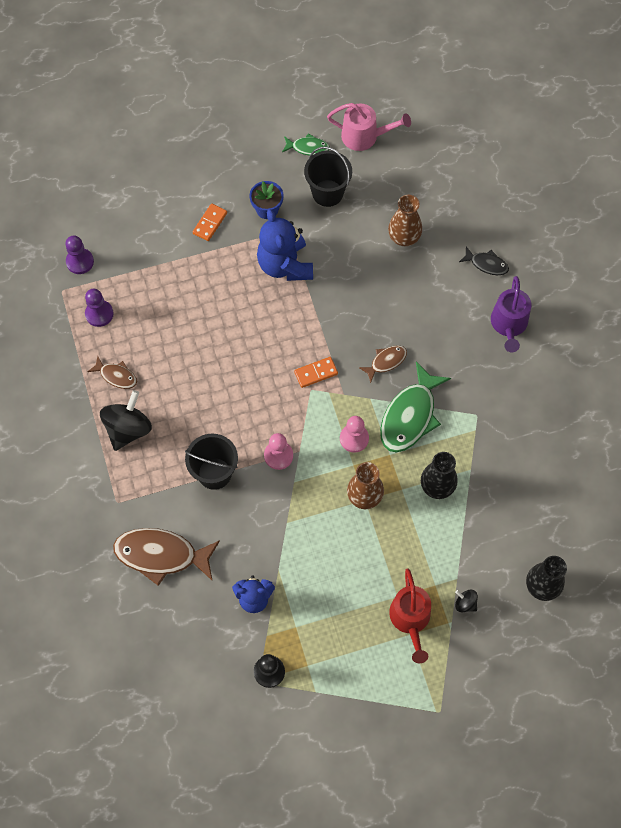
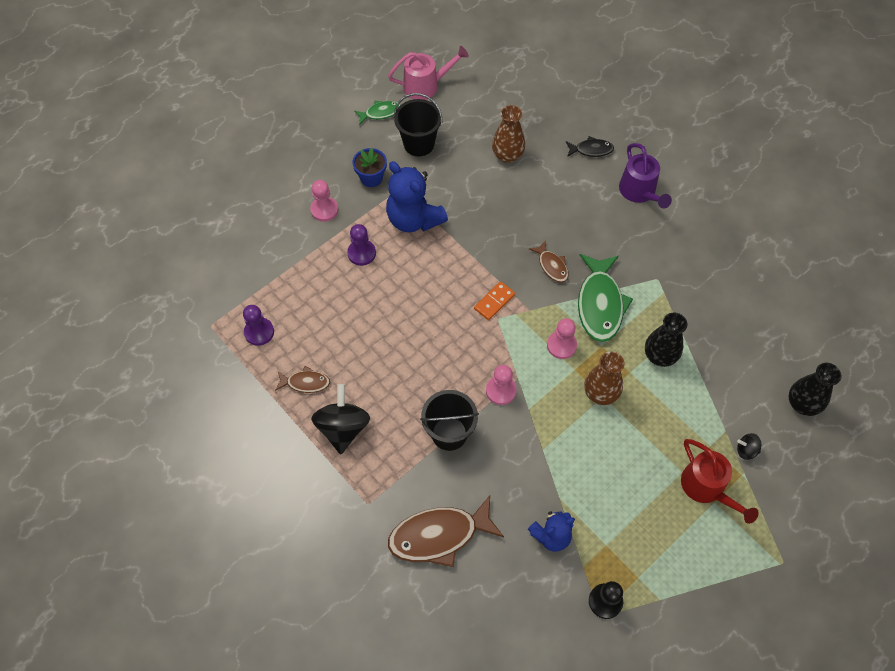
camera: 25 degrees left, 5 degrees down
purple pawn [65,235,94,274] -> purple pawn moved to [347,224,376,266]
orange domino [193,204,227,241] -> pink pawn [310,180,338,222]
brown fish [359,345,407,383] -> brown fish turned 120 degrees clockwise [529,240,569,283]

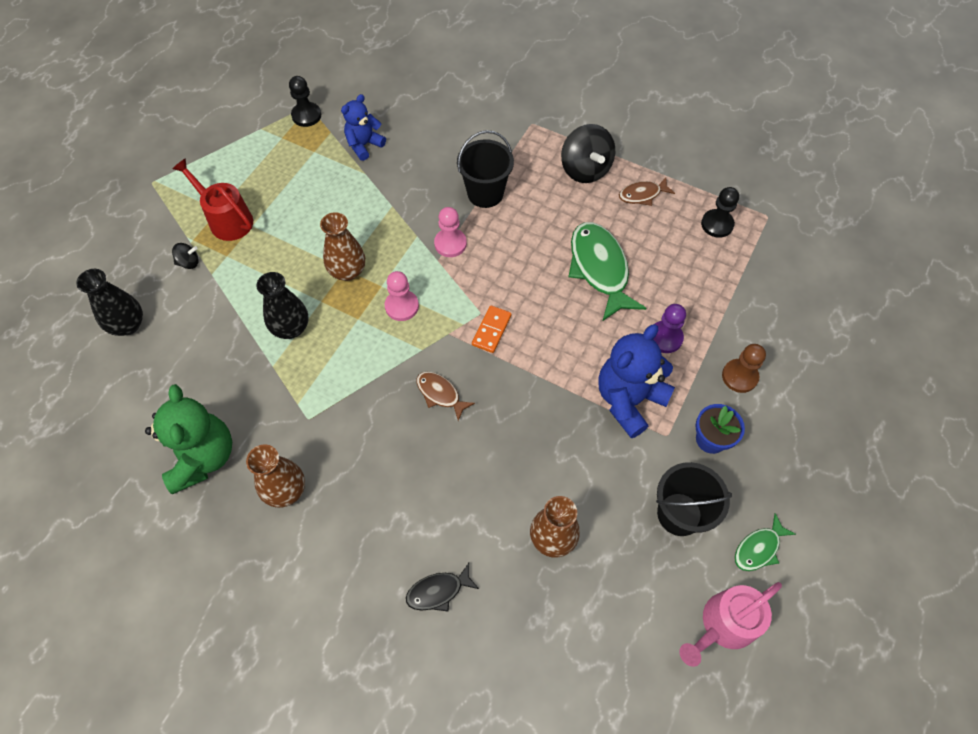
camera: 160 degrees right, 0 degrees up
purple pawn [243,305,274,346] -> black pawn [701,187,739,238]
pink pawn [310,180,338,222] -> brown pawn [722,344,766,393]
blue teddy bear [386,161,448,232] -> blue teddy bear turned 75 degrees counterclockwise [598,324,675,438]
brown fish [388,496,504,567] -> none
green fish [578,254,633,342] -> green fish moved to [568,222,646,321]
purple watering can [619,143,672,209] -> none
none -> green teddy bear [145,384,232,494]
none -> brown vase [246,444,305,508]

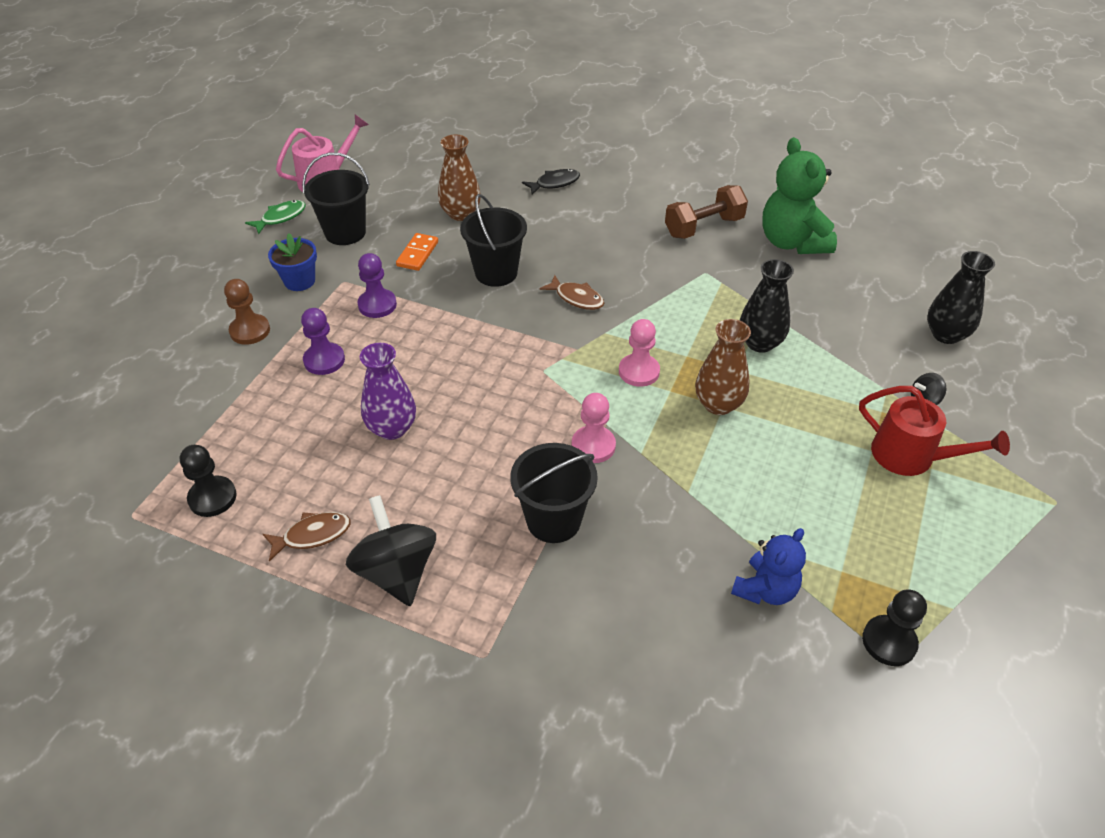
camera: 175 degrees right, 15 degrees down
brown vase [246,444,305,508] -> brown dumbbell [665,185,748,239]
orange domino [472,305,511,353] -> orange domino moved to [396,233,438,271]
green fish [568,222,646,321] -> purple vase [360,343,416,440]
blue teddy bear [598,324,675,438] -> purple pawn [357,253,397,318]
none -> black bucket [460,194,527,287]

